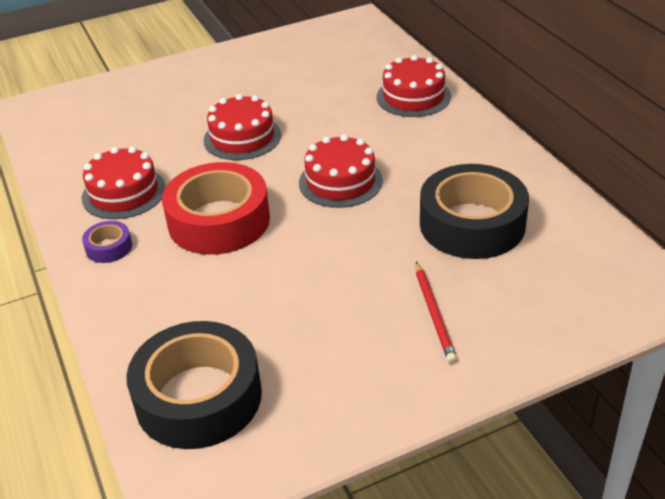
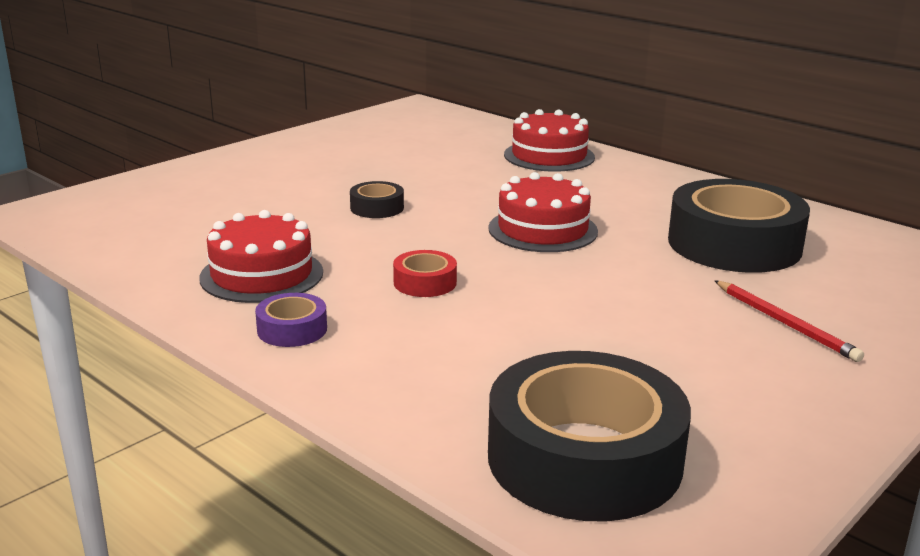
camera: 25 degrees left, 15 degrees down
red tape [162,162,270,254] -> red tape [393,250,457,297], size x0.44
red cake [204,94,281,160] -> black tape [350,181,404,218]

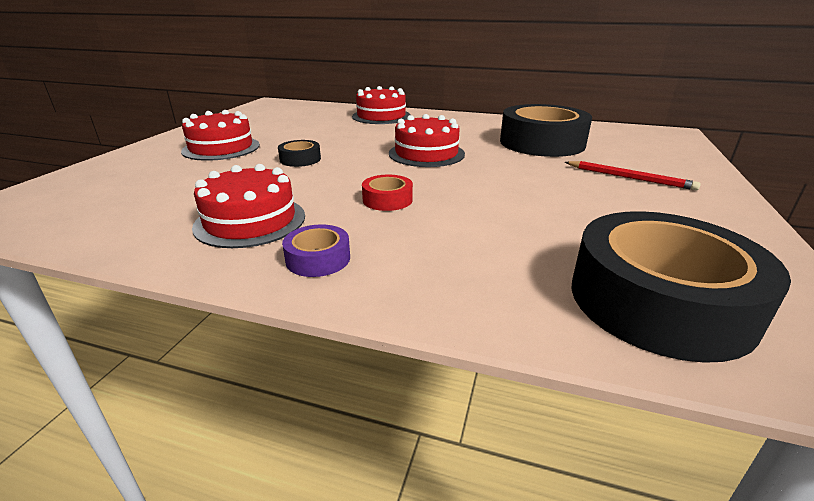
camera: 25 degrees left, 5 degrees up
none -> red cake [181,110,260,161]

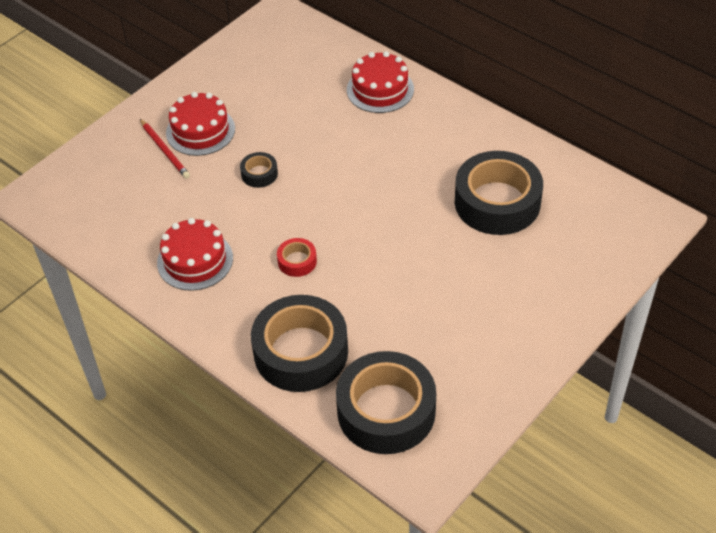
camera: 25 degrees right, 20 degrees up
purple tape [282,224,350,277] -> none
red cake [389,114,465,167] -> none
red pencil [565,161,701,190] -> red pencil moved to [140,119,190,179]
none -> black tape [251,295,348,392]

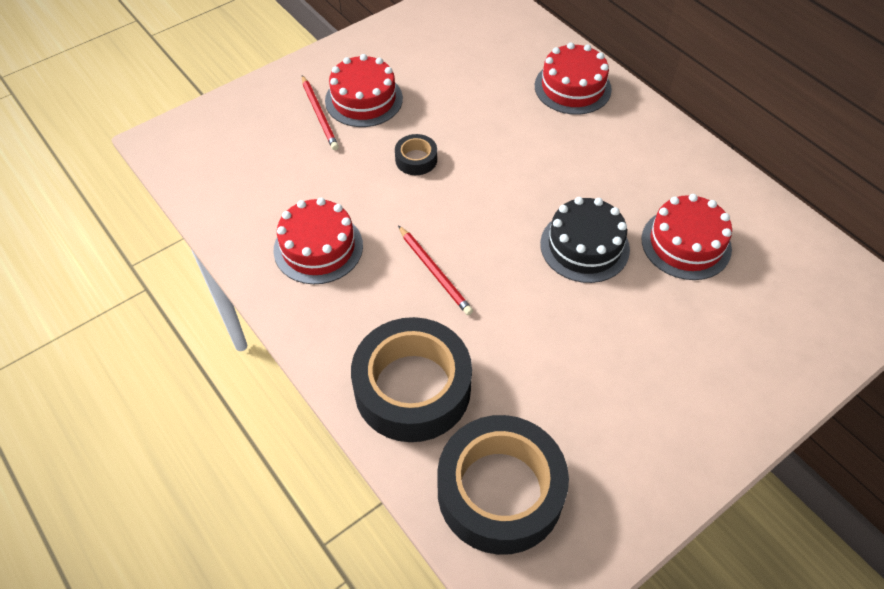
camera: 10 degrees right, 5 degrees up
red tape [277,238,317,277] -> red pencil [398,225,473,315]
black tape [455,151,543,235] -> red cake [641,194,732,280]
none -> black cake [540,197,630,283]

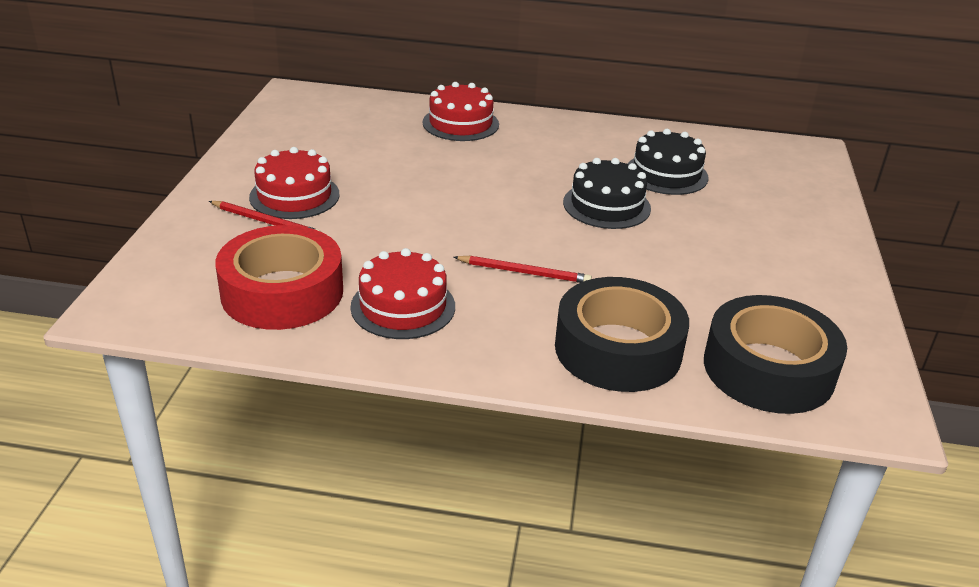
camera: 45 degrees left, 20 degrees down
black tape [395,134,437,175] -> none
red cake [641,194,732,280] -> black cake [627,129,709,195]
none -> red tape [215,225,343,330]

